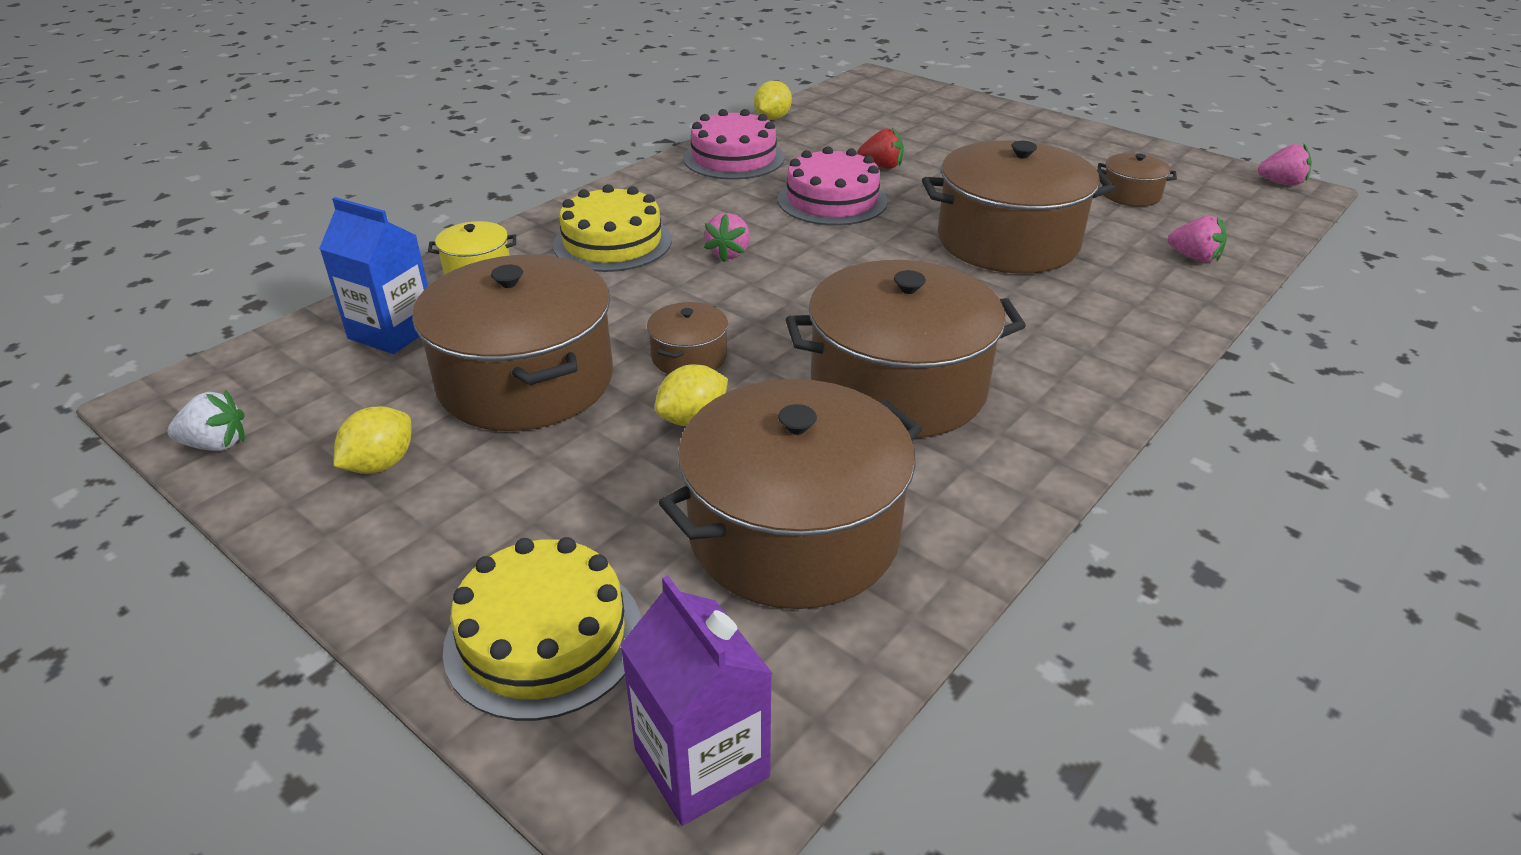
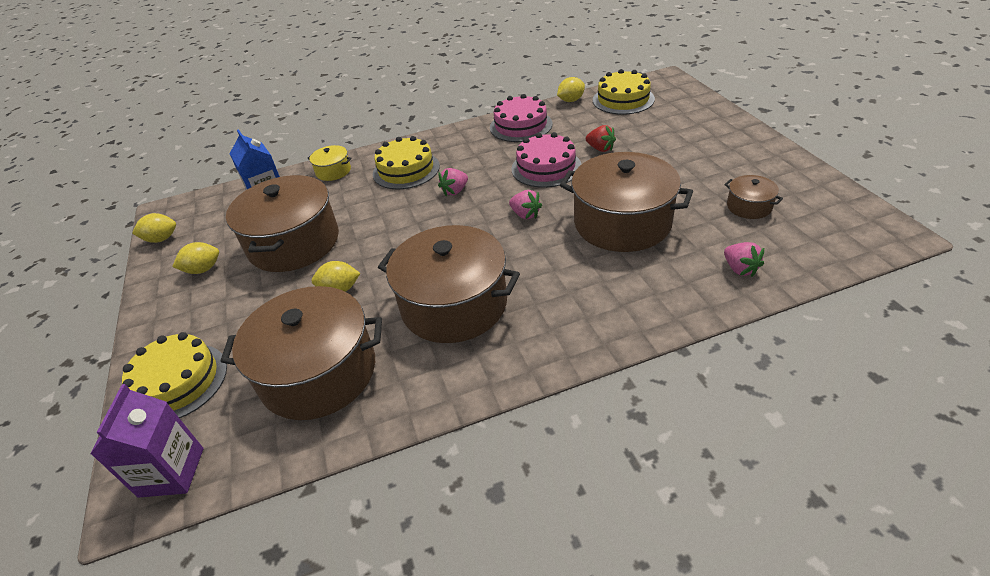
camera: 35 degrees right, 5 degrees up
white strawberry [168,390,244,451] -> yellow lemon [132,213,176,243]
brown pot [647,302,728,374] -> none
pink strawberry [1258,144,1312,186] -> pink strawberry moved to [509,190,542,219]
none -> yellow cake [593,69,655,115]

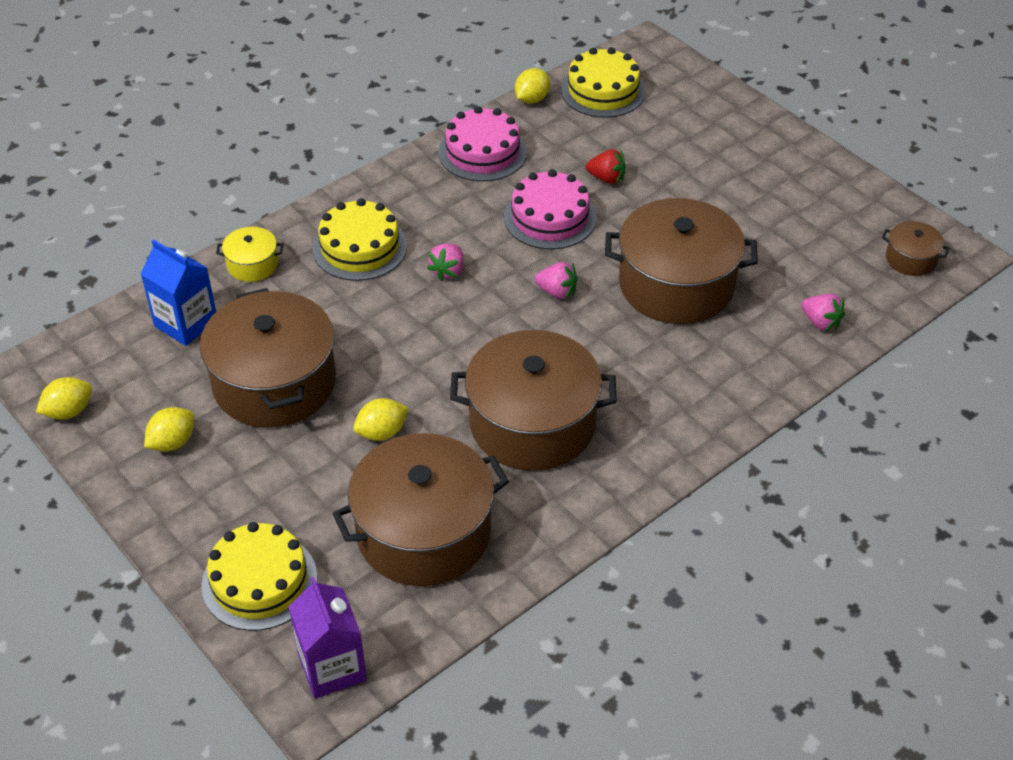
camera: 25 degrees left, 5 degrees up
brown pot [724,175,783,219] -> brown pot moved to [882,221,950,276]

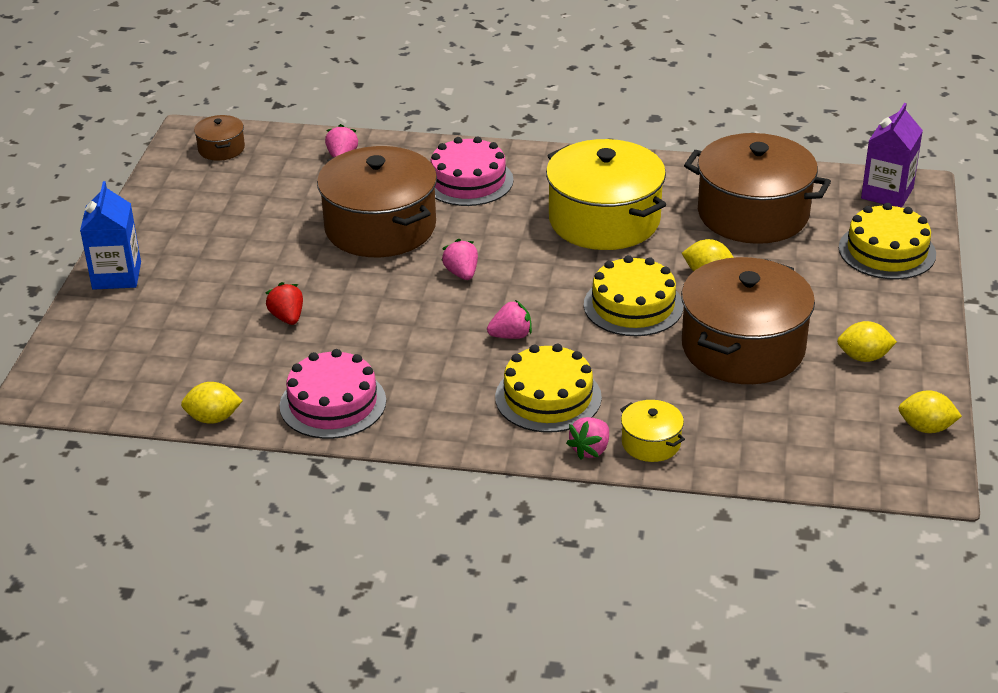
camera: 130 degrees left, 10 degrees down
blue carton [141,239,216,346] -> blue carton moved to [80,181,141,290]
brown pot [450,330,617,471] -> yellow pot [546,139,666,250]
pink cake [504,169,596,249] -> pink cake moved to [430,136,514,206]
yellow cake [561,47,646,118] -> yellow cake moved to [584,255,683,336]
none -> pink strawberry [566,417,609,460]

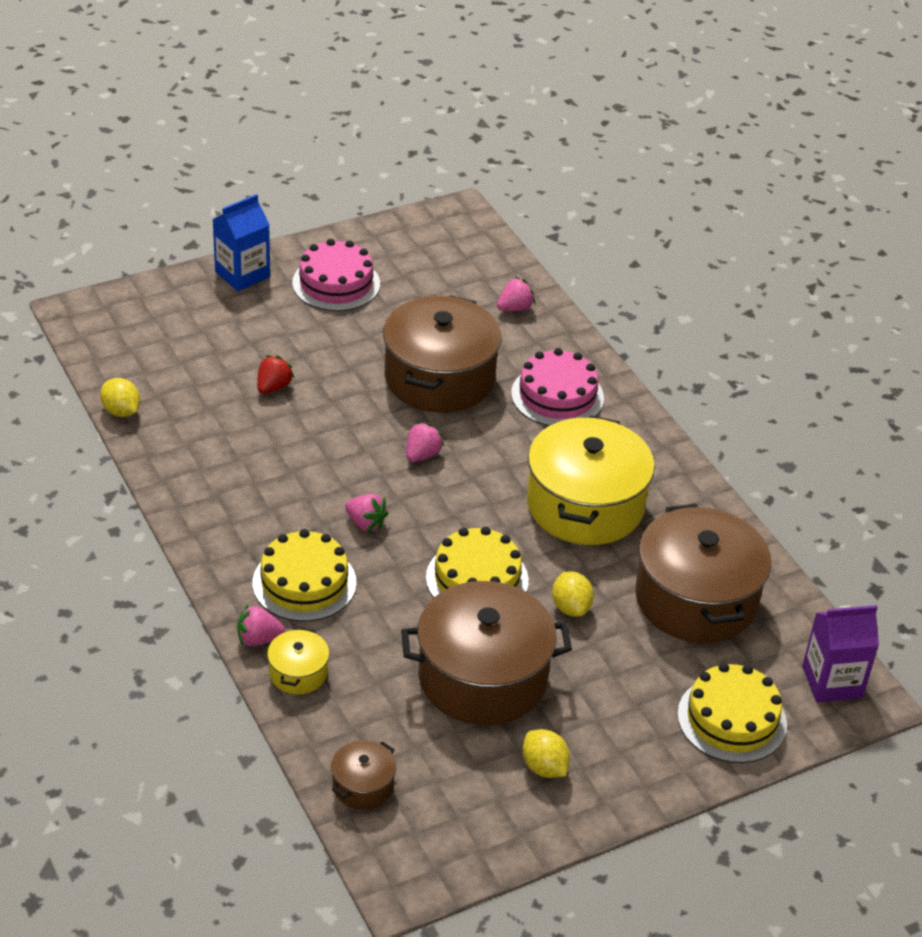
camera: 50 degrees right, 5 degrees up
brown pot [194,115,245,161] -> brown pot moved to [331,740,396,810]
pink cake [280,349,386,439] -> pink cake moved to [292,239,380,311]
yellow lemon [898,390,962,433] -> none

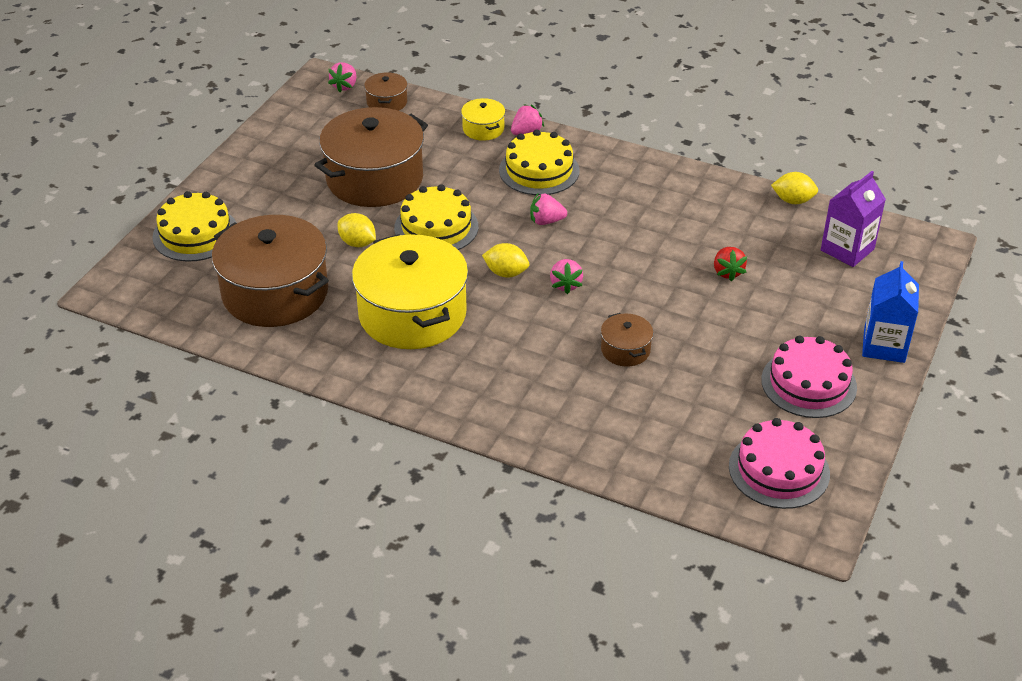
camera: 145 degrees right, 0 degrees up
brown pot [383,295,501,413] -> brown pot [601,313,654,367], size x0.45
pink strawberry [497,277,535,311] -> pink strawberry moved to [328,62,356,92]
pink cake [511,348,604,426] -> pink cake moved to [729,418,830,509]
yellow lemon [523,729,570,778] -> yellow lemon moved to [482,243,529,278]
purple carton [802,605,879,702] -> purple carton moved to [821,171,886,267]

